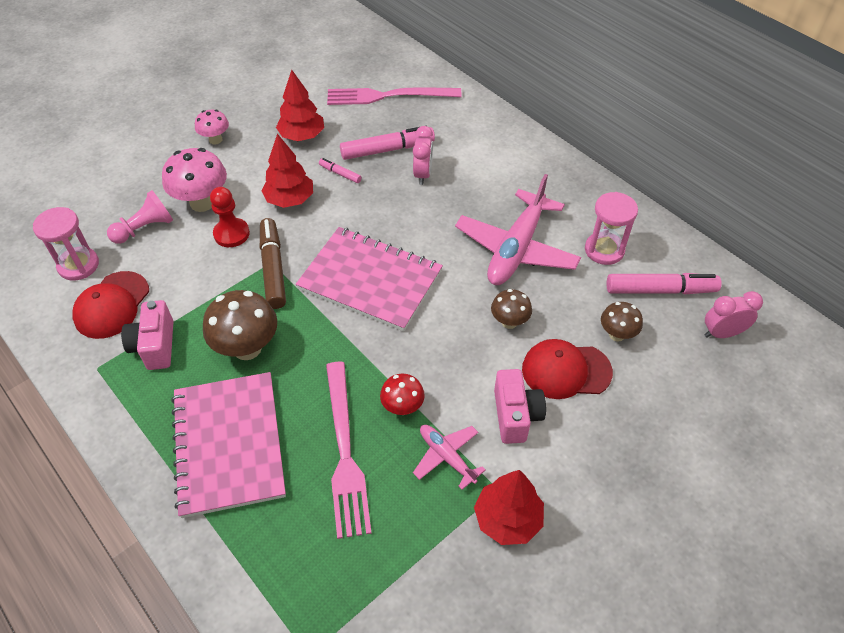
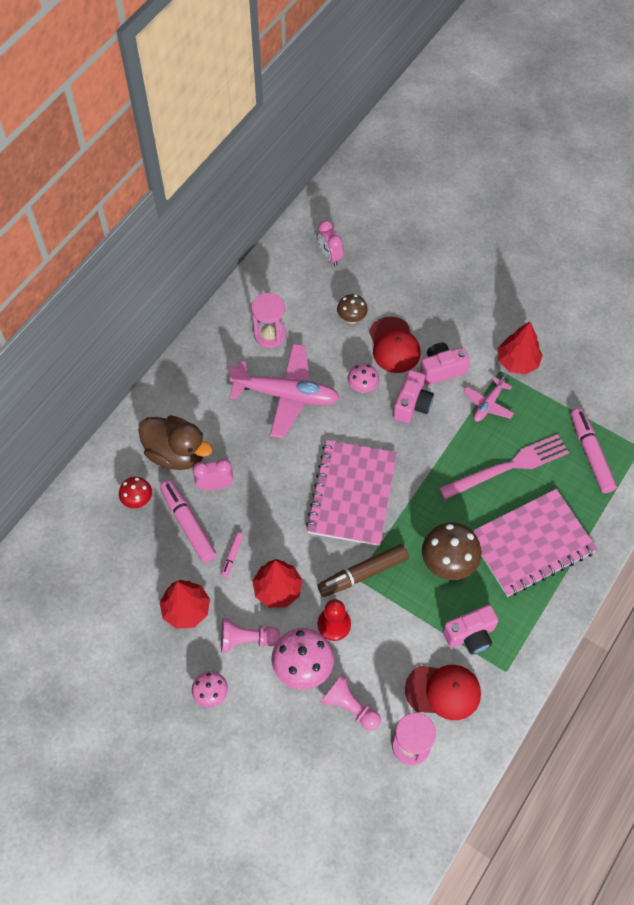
camera: 105 degrees left, 10 degrees up
pink fork [327,87,462,105] -> none
red mushroom [380,374,425,415] -> red mushroom moved to [119,477,152,508]
brown mushroom [491,289,532,329] -> pink mushroom [347,363,379,393]
pink marker [607,273,722,295] -> pink marker moved to [571,409,617,493]
none -> brown duck [138,415,212,470]
none -> pink pawn [221,618,281,653]
none -> pink camera [393,370,434,423]

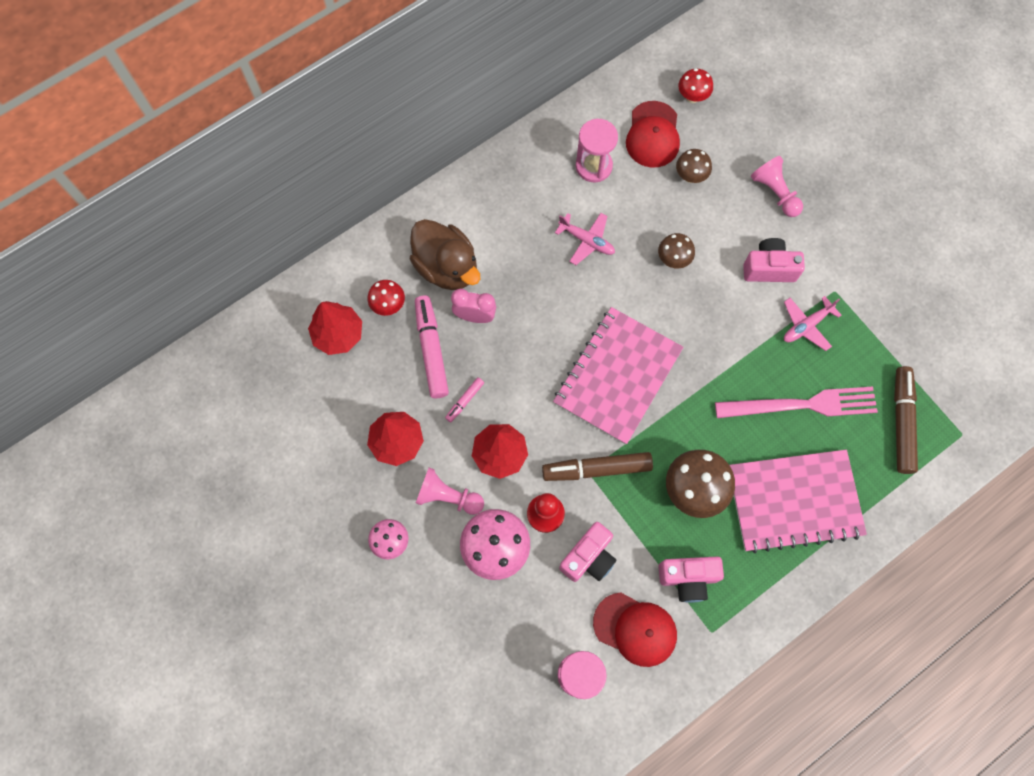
camera: 20 degrees right, 10 degrees up
pink plane [228,344,340,438] -> pink plane [555,213,615,265], size x0.51
pink clock [318,220,343,267] -> red mushroom [678,68,713,103]
pink pawn [321,674,381,730] -> pink pawn moved to [751,156,803,217]
pink mushroom [347,363,379,393] -> brown mushroom [658,233,695,269]
red cap [369,317,421,373] -> red cap moved to [626,101,680,168]
pink camera [393,370,434,423] -> pink camera moved to [559,522,616,582]
red tree [498,322,543,375] -> red tree moved to [308,301,362,355]
pink marker [571,409,617,493] -> brown marker [894,366,918,474]

